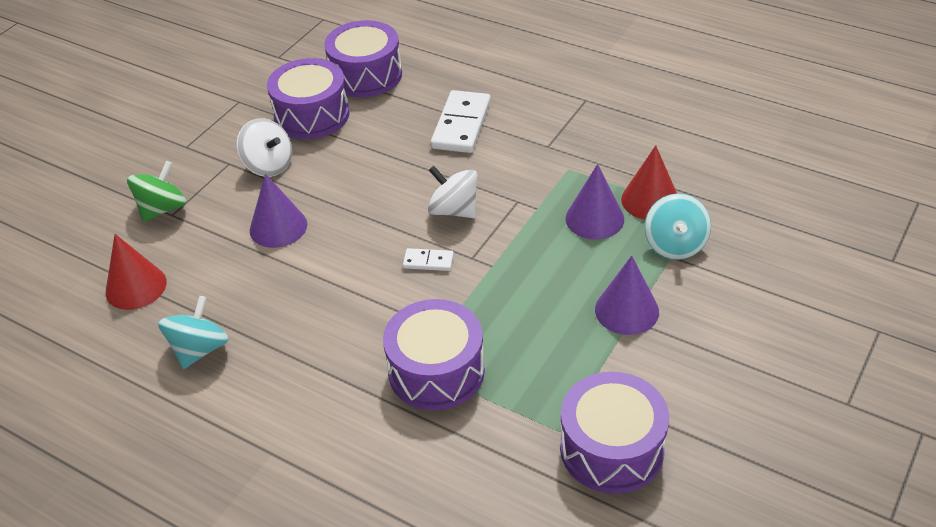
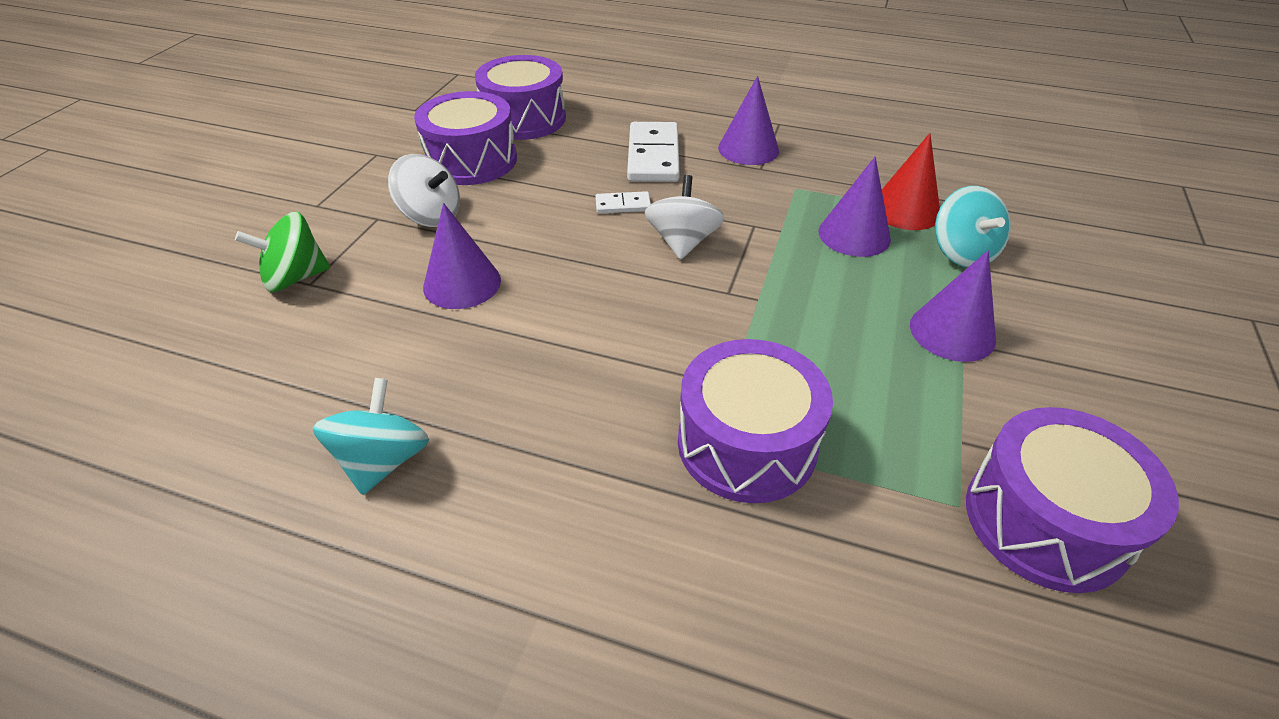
camera: 15 degrees left, 0 degrees up
red cone [106,234,167,310] -> none
green spinning top [127,161,186,222] -> green spinning top turned 135 degrees counterclockwise [235,212,330,292]
white domino [403,248,454,271] -> white domino moved to [595,191,651,214]
white spinning top [428,166,477,218] -> white spinning top turned 75 degrees clockwise [645,175,725,260]
none -> purple cone [718,76,779,165]

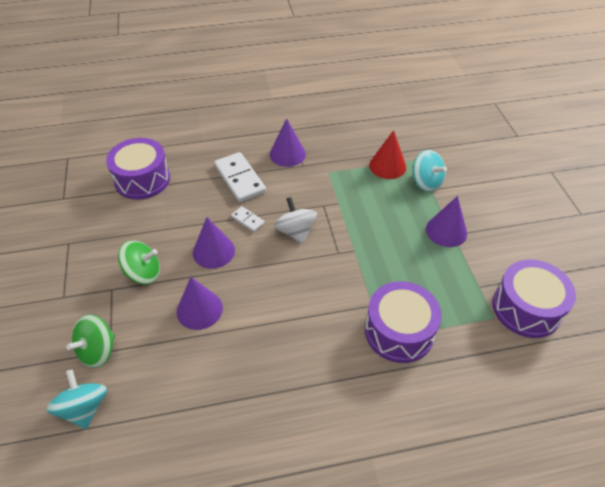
camera: 30 degrees left, 5 degrees up
turquoise spinning top [313,378,429,495] -> turquoise spinning top moved to [46,369,107,429]
white spinning top [388,154,460,227] -> green spinning top [118,241,160,285]
purple drum [414,91,517,185] -> none
white domino [595,191,651,214] -> white domino turned 75 degrees clockwise [231,206,265,232]
purple cone [819,156,891,257] -> purple cone moved to [193,217,235,269]

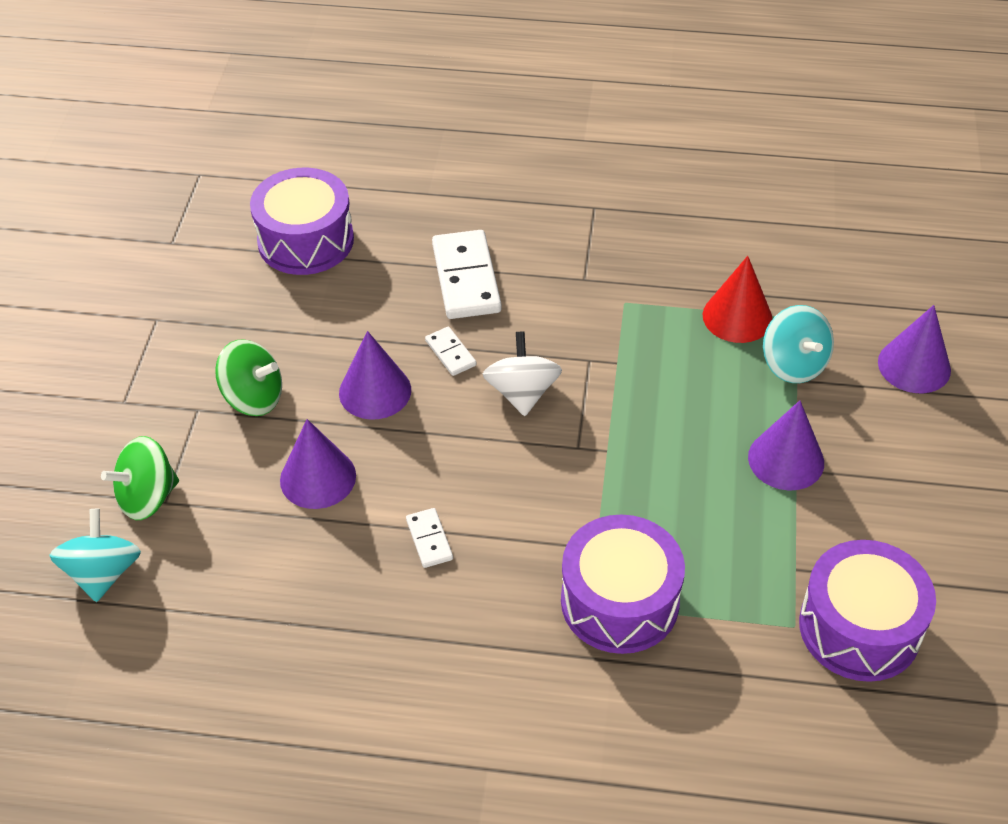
camera: 20 degrees right, 0 degrees up
purple cone [270,118,306,167] -> purple cone moved to [878,305,951,393]
none -> white domino [406,508,453,568]

